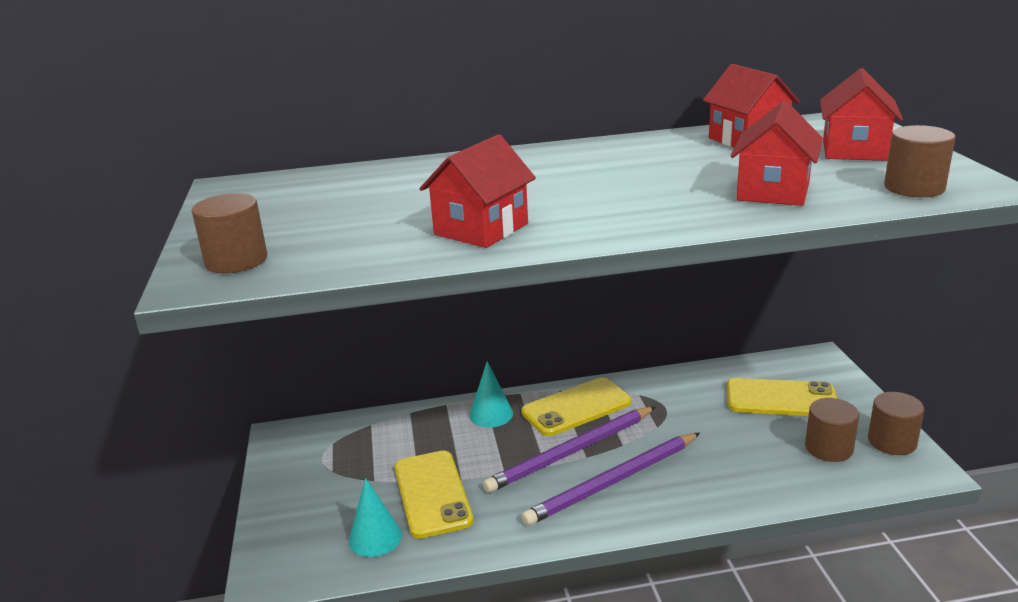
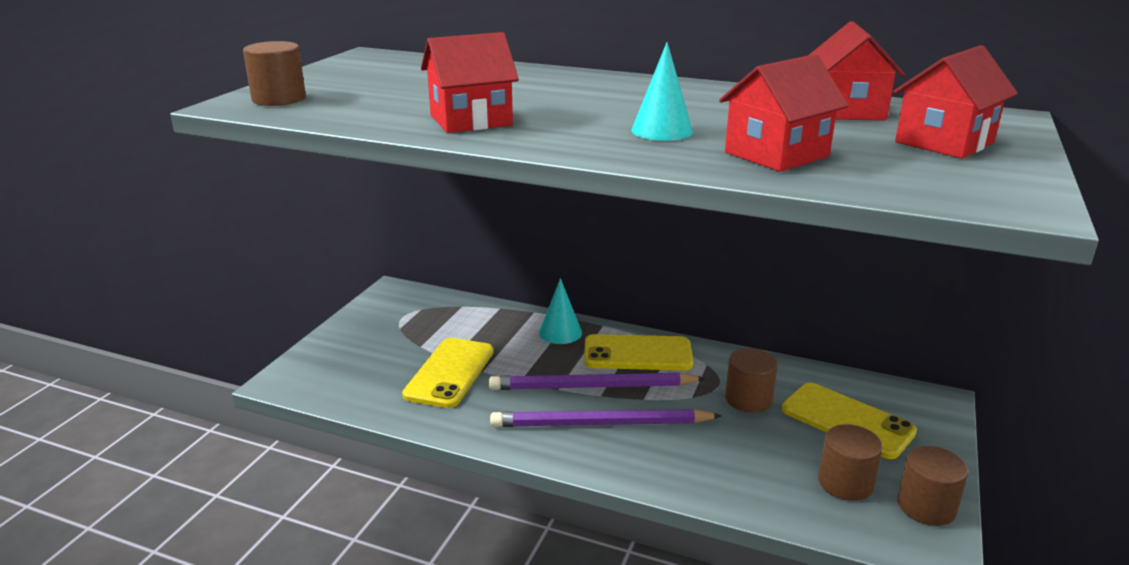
camera: 30 degrees right, 0 degrees up
turquoise cone [349,478,402,557] -> turquoise cone moved to [631,42,693,141]
brown cylinder [884,125,956,197] -> brown cylinder moved to [725,348,778,413]

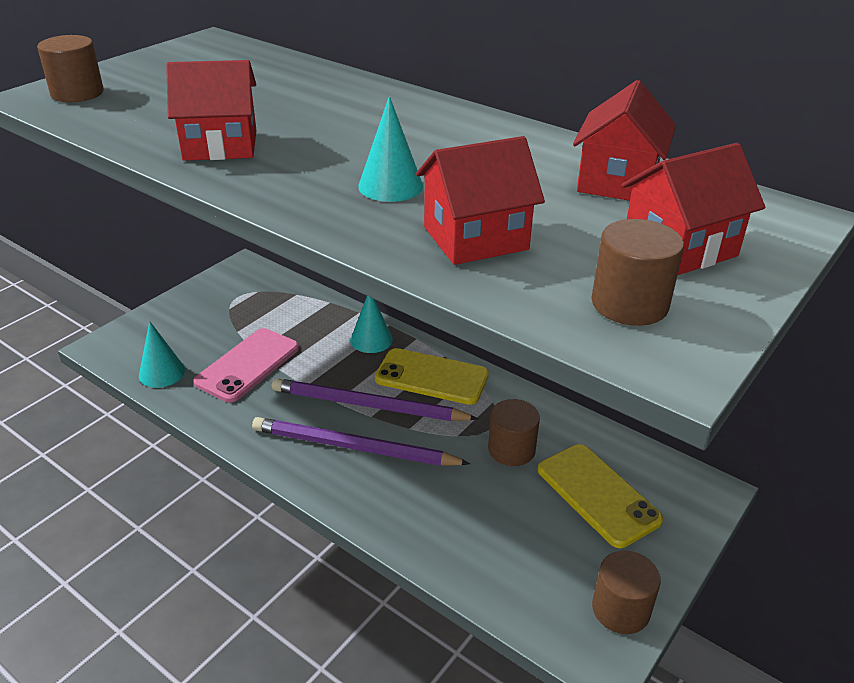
camera: 15 degrees right, 10 degrees up
yellow phone [402,338,494,408] -> pink phone [193,328,299,402]
brown cylinder [818,424,883,501] -> brown cylinder moved to [592,219,684,326]
none -> turquoise cone [139,321,185,388]

